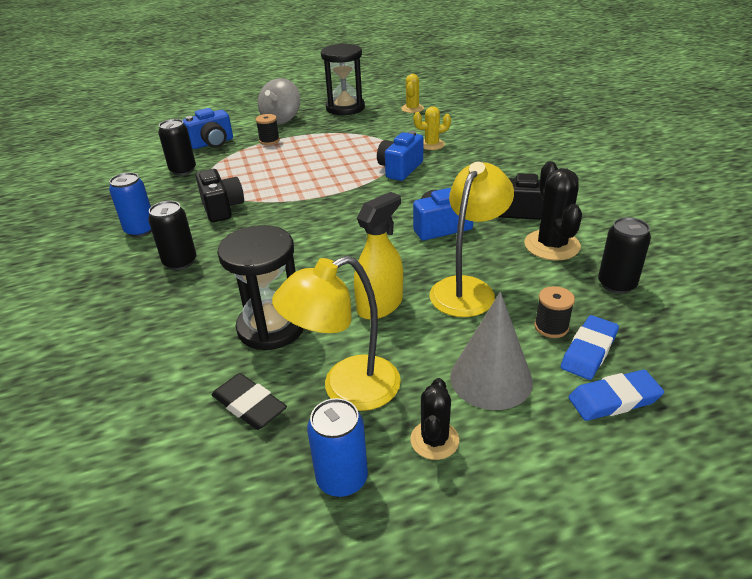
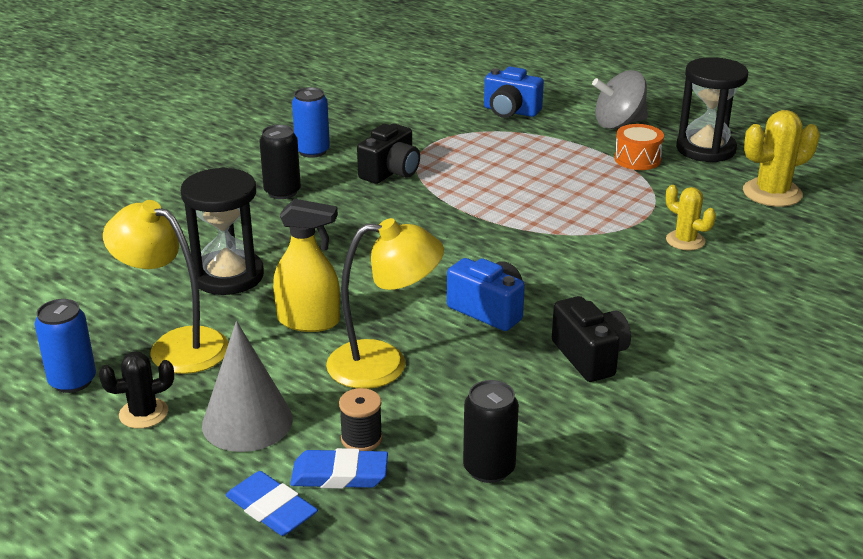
camera: 55 degrees right, 5 degrees down
black can [158,119,196,175] -> none
black eraser [212,373,287,430] -> none
black spool [256,114,280,145] -> none
blue camera [377,131,423,181] -> none
yellow cactus [401,74,424,113] -> yellow cactus [743,110,820,207], size x1.61
black cactus [524,161,582,261] -> none
none -> orange drum [614,124,664,170]

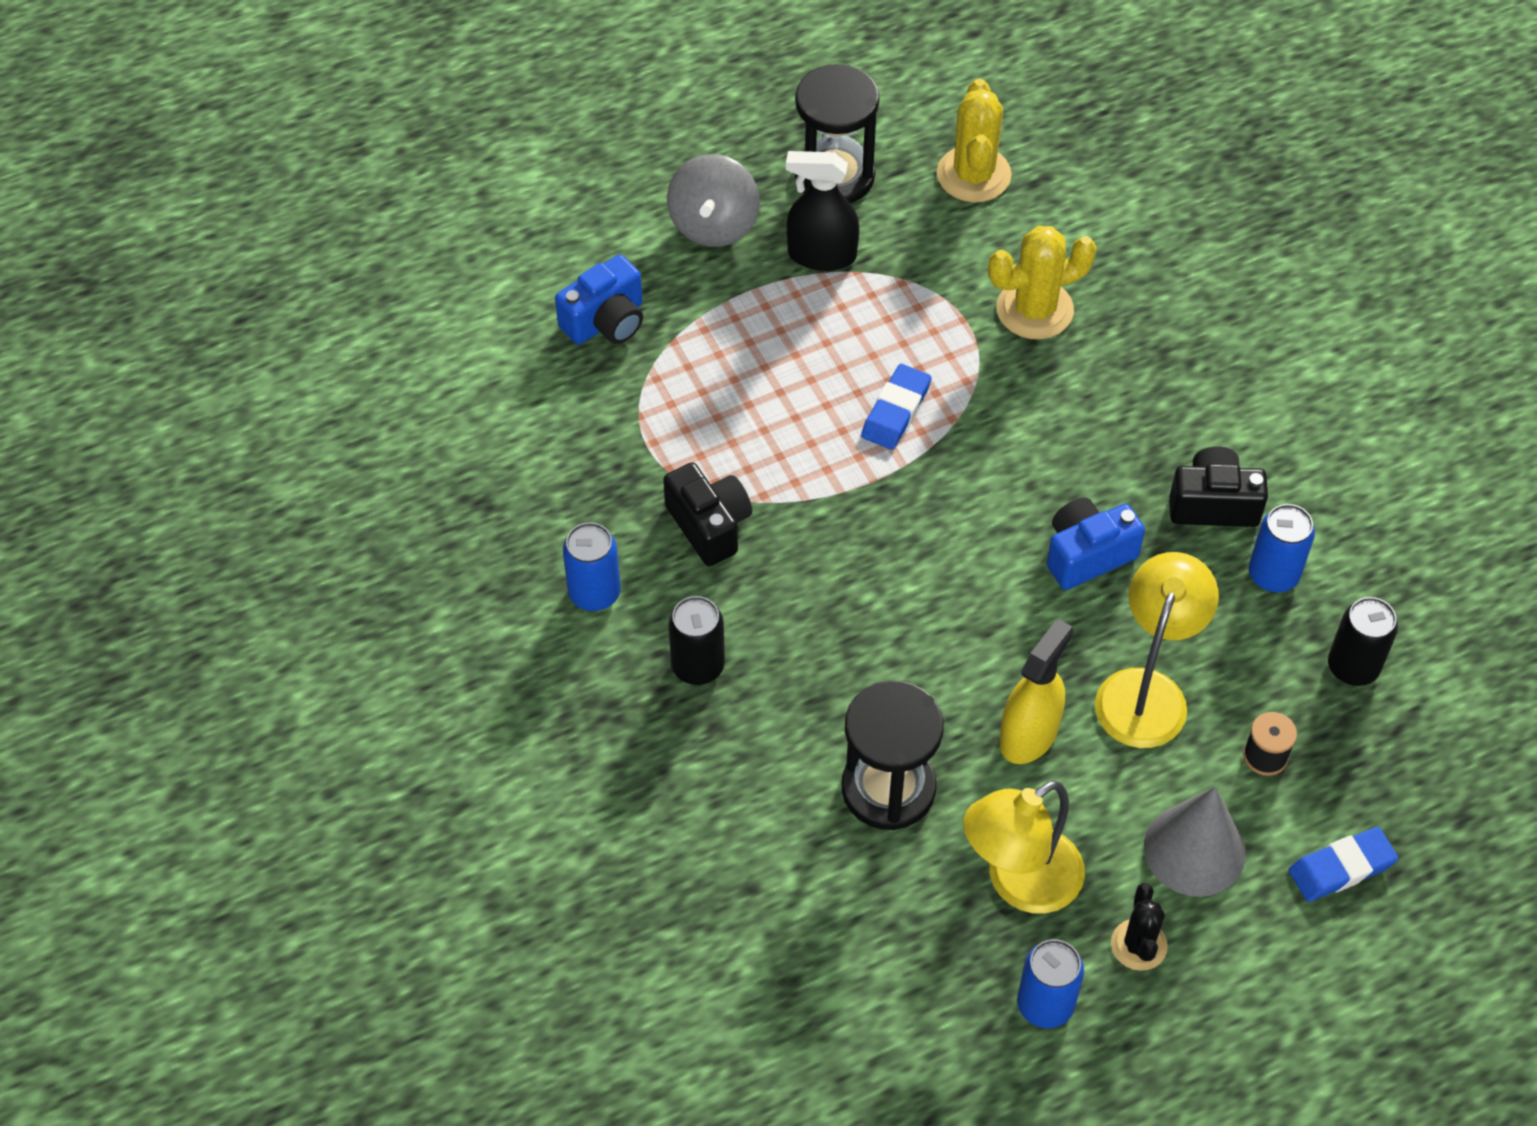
camera: 65 degrees left, 25 degrees up
blue eraser [290,448,388,489] -> blue eraser moved to [861,364,931,450]
orange drum [614,124,664,170] -> black spray bottle [786,151,859,271]
yellow cactus [666,185,716,251] -> yellow cactus [988,226,1097,340], size x1.61
none -> blue can [1249,504,1315,592]

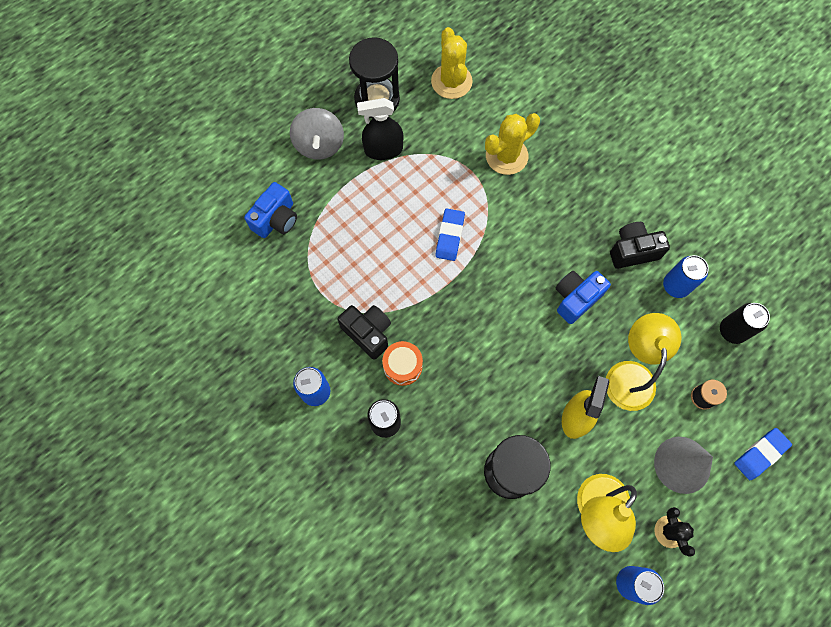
camera: 15 degrees left, 15 degrees up
none -> orange drum [382,341,423,386]

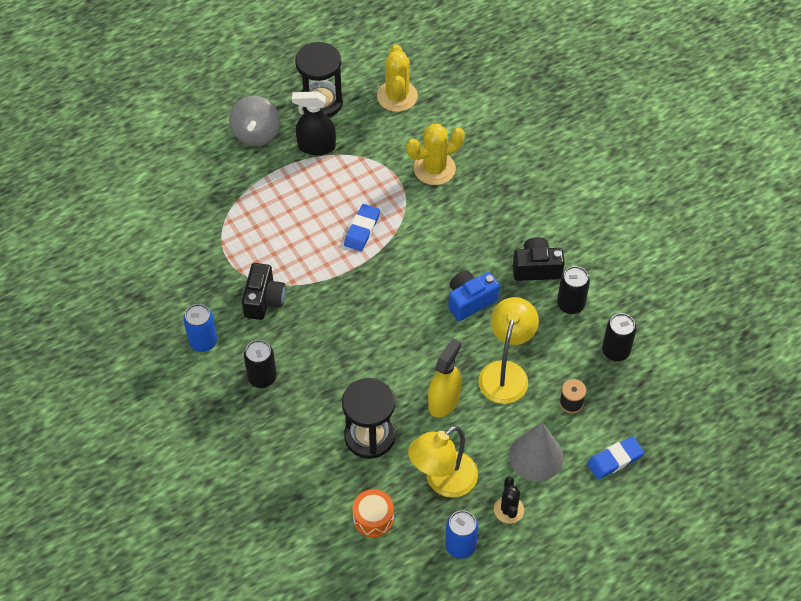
camera: 10 degrees right, 15 degrees down
blue camera [244,182,297,238] -> none
black camera [337,305,391,360] -> black camera turned 45 degrees clockwise [242,263,286,320]
orange drum [382,341,423,386] -> orange drum moved to [352,489,394,537]
blue can [663,255,709,298] -> black can [557,266,590,314]

